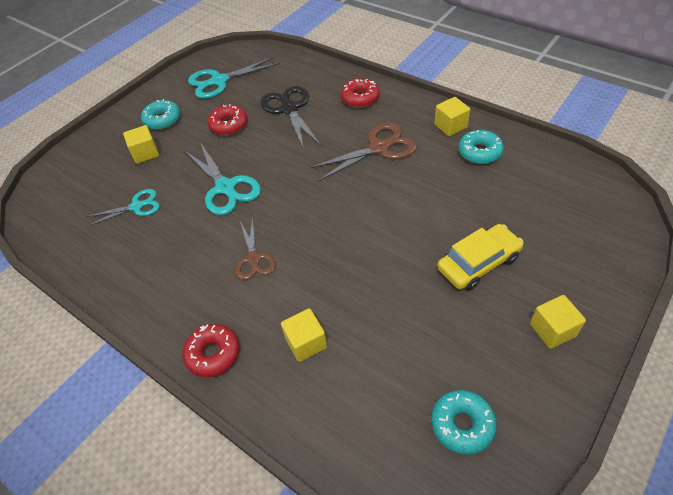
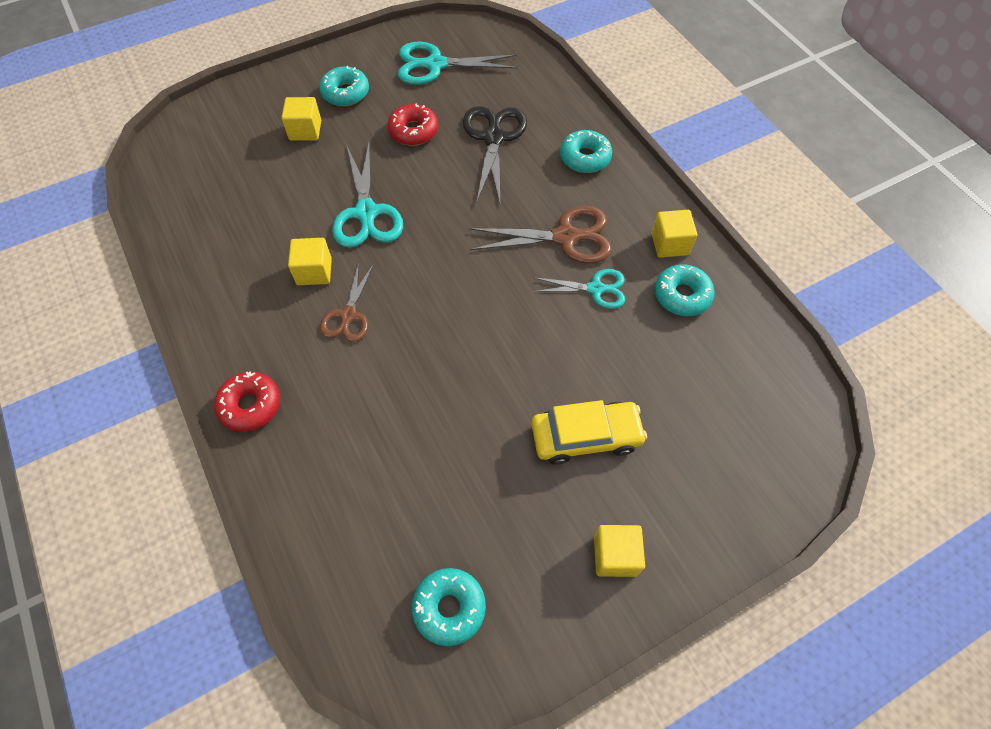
camera: 20 degrees right, 10 degrees up
turquoise scissors [86,189,160,226] -> turquoise scissors moved to [532,269,625,309]
yellow cube [281,308,327,362] -> yellow cube moved to [288,238,332,285]
red donut [341,78,379,108] -> turquoise donut [560,130,612,173]

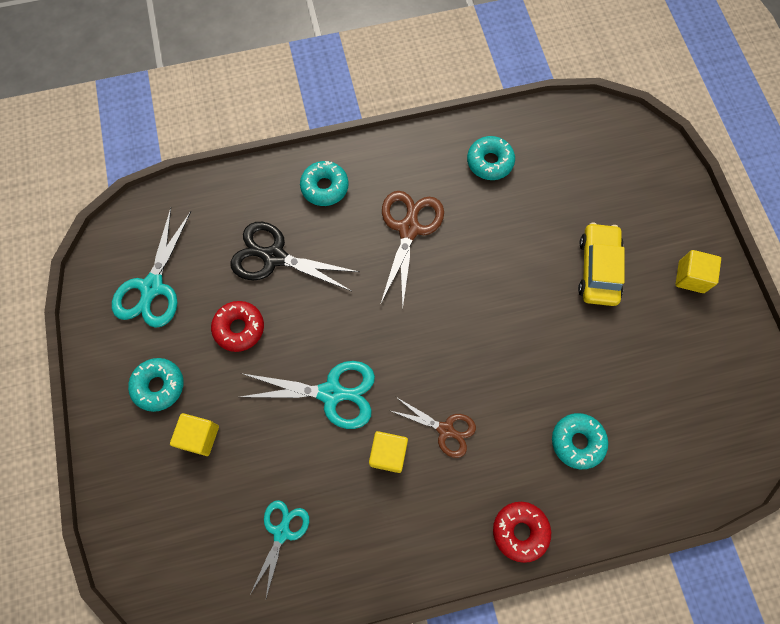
camera: 75 degrees left, 10 degrees up
turquoise donut [412,568,486,646] -> turquoise donut moved to [552,413,608,469]
turquoise scissors [532,269,625,309] -> turquoise scissors moved to [251,500,309,598]
yellow cube [652,210,697,258] -> none

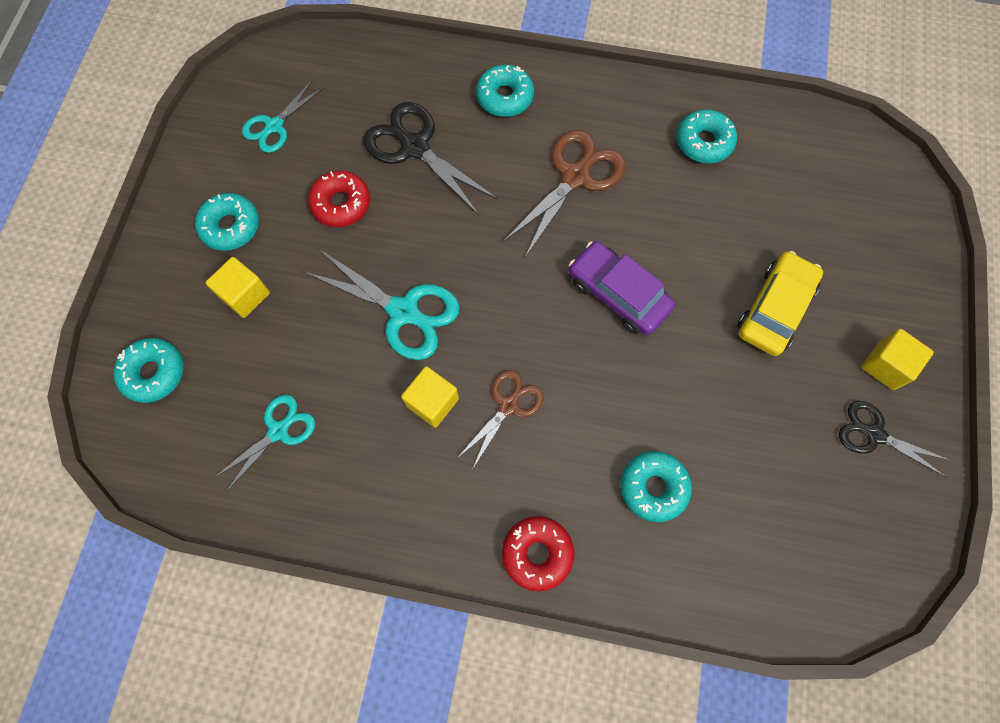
camera: 25 degrees right, 0 degrees up
turquoise scissors [112,208,191,328] -> turquoise scissors [242,80,324,153], size x0.63
brown scissors [391,397,476,458] -> brown scissors turned 105 degrees counterclockwise [457,370,544,470]
none -> turquoise donut [114,338,184,403]
none -> purple car [569,241,675,335]
none -> black scissors [839,401,952,478]

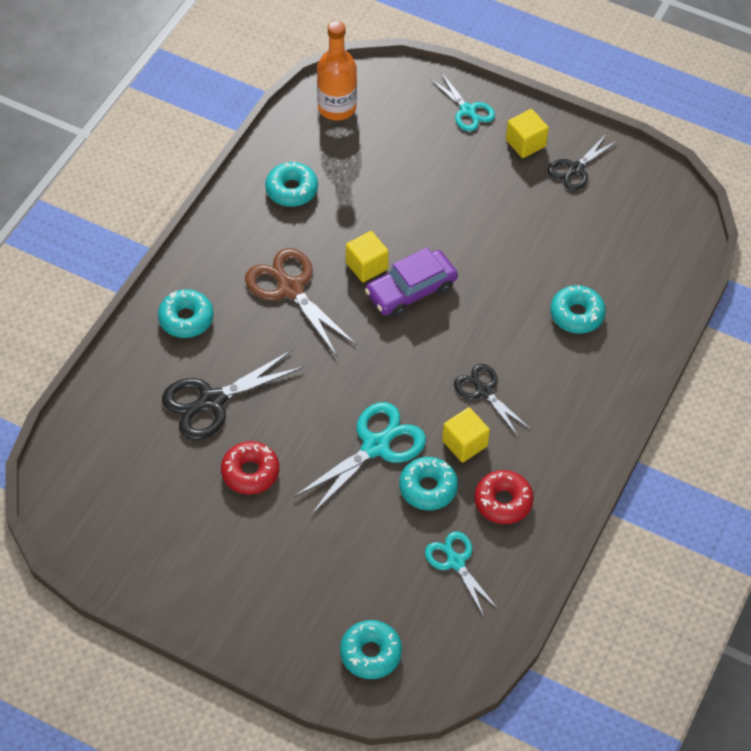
camera: 75 degrees left, 15 degrees down
turquoise donut [195,193,259,251] -> turquoise donut moved to [399,457,458,510]
yellow cube [206,257,270,318] -> yellow cube moved to [346,231,389,282]
turquoise scissors [242,80,324,153] -> turquoise scissors moved to [429,72,495,131]
brown scissors [457,370,544,470] -> black scissors [454,364,530,436]
red donut [502,516,574,591] -> red donut moved to [474,470,534,524]
yellow car [737,251,823,356] -> none
none -> orange bottle [317,21,357,120]

